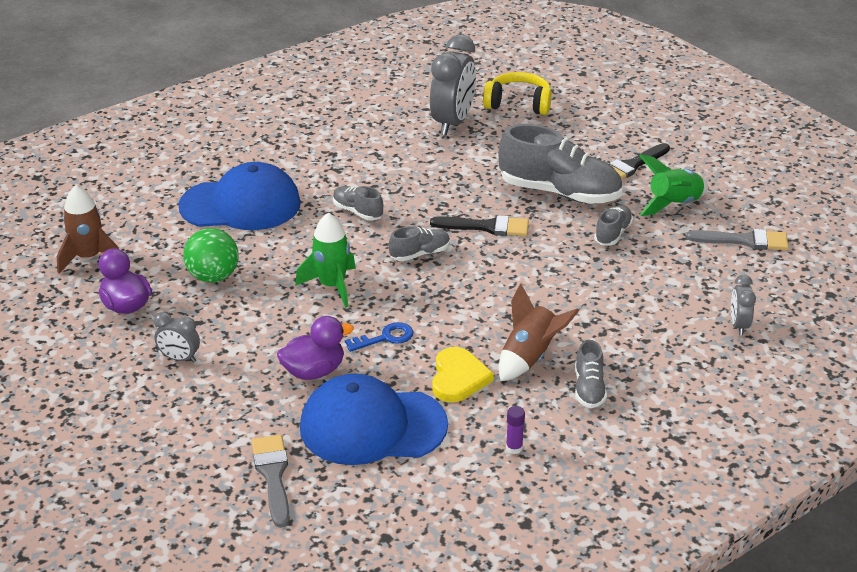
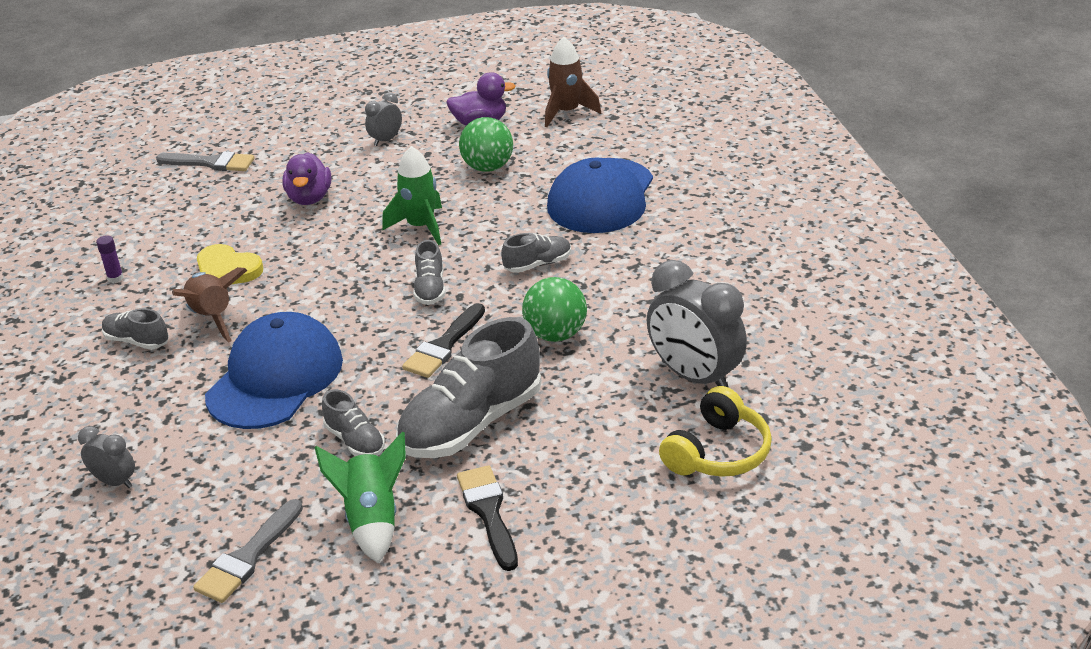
camera: 115 degrees right, 0 degrees up
blue cap [300,374,448,465] -> blue cap moved to [205,312,343,429]
blue key [345,322,413,352] -> none
none -> green ball [522,277,587,342]

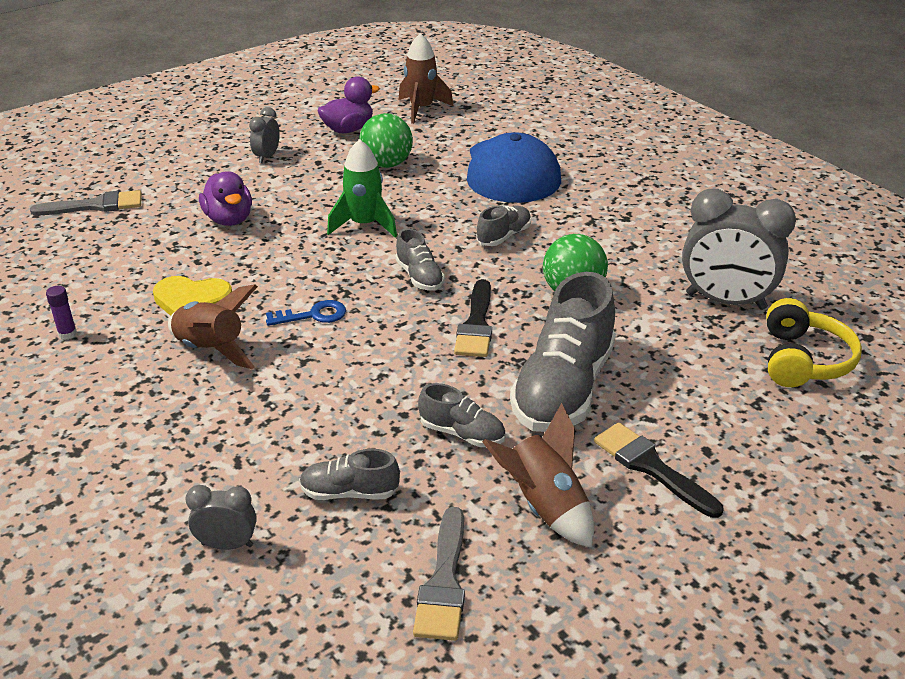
camera: 25 degrees left, 0 degrees up
grey shoe [102,308,169,350] -> grey shoe moved to [299,449,400,500]
blue cap [205,312,343,429] -> none
green rocket [315,432,406,563] -> brown rocket [482,403,594,548]
none -> blue key [266,300,346,326]

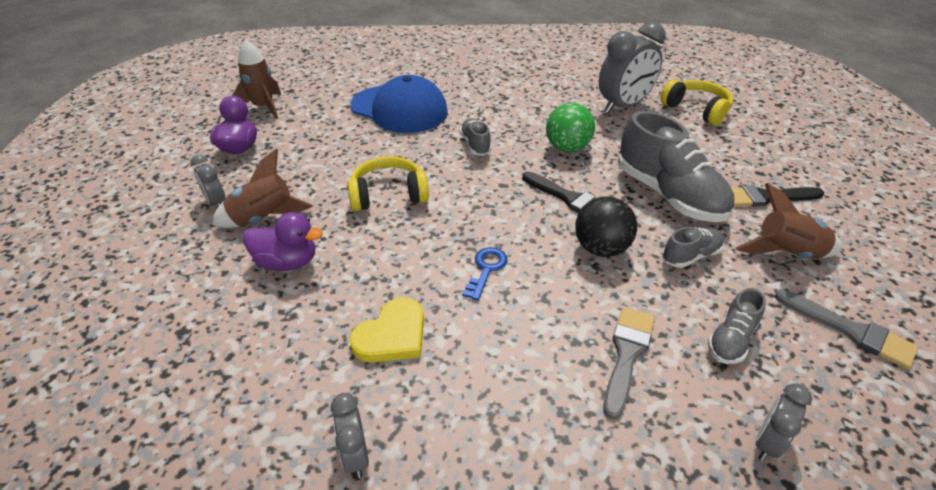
camera: 55 degrees left, 5 degrees up
grey brush [30,190,142,215] -> grey brush moved to [603,307,655,420]
purple glue stick [46,286,77,340] -> grey clock [331,393,369,478]
brown rocket [168,284,258,369] -> brown rocket moved to [212,149,313,228]
green rocket [327,139,397,238] -> yellow headphones [348,156,429,211]
green ball [359,113,413,168] -> none
grey shoe [395,228,445,291] -> none
none -> black ball [575,197,637,257]

